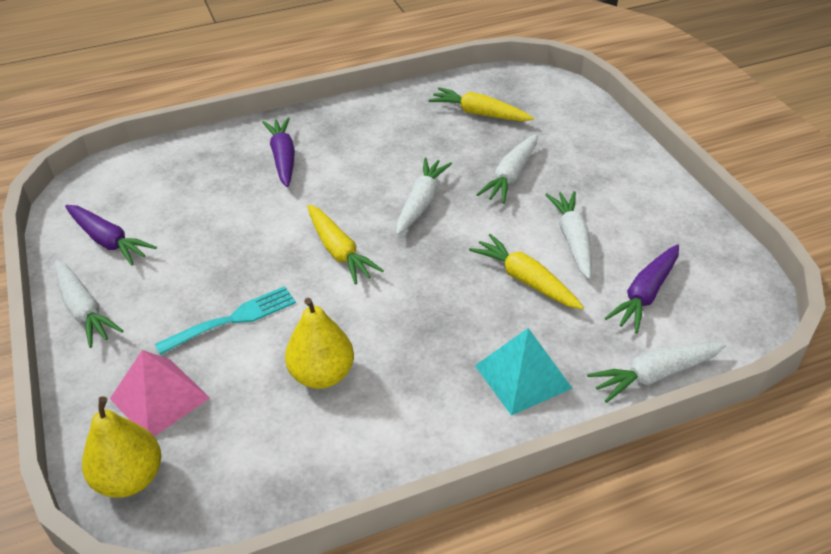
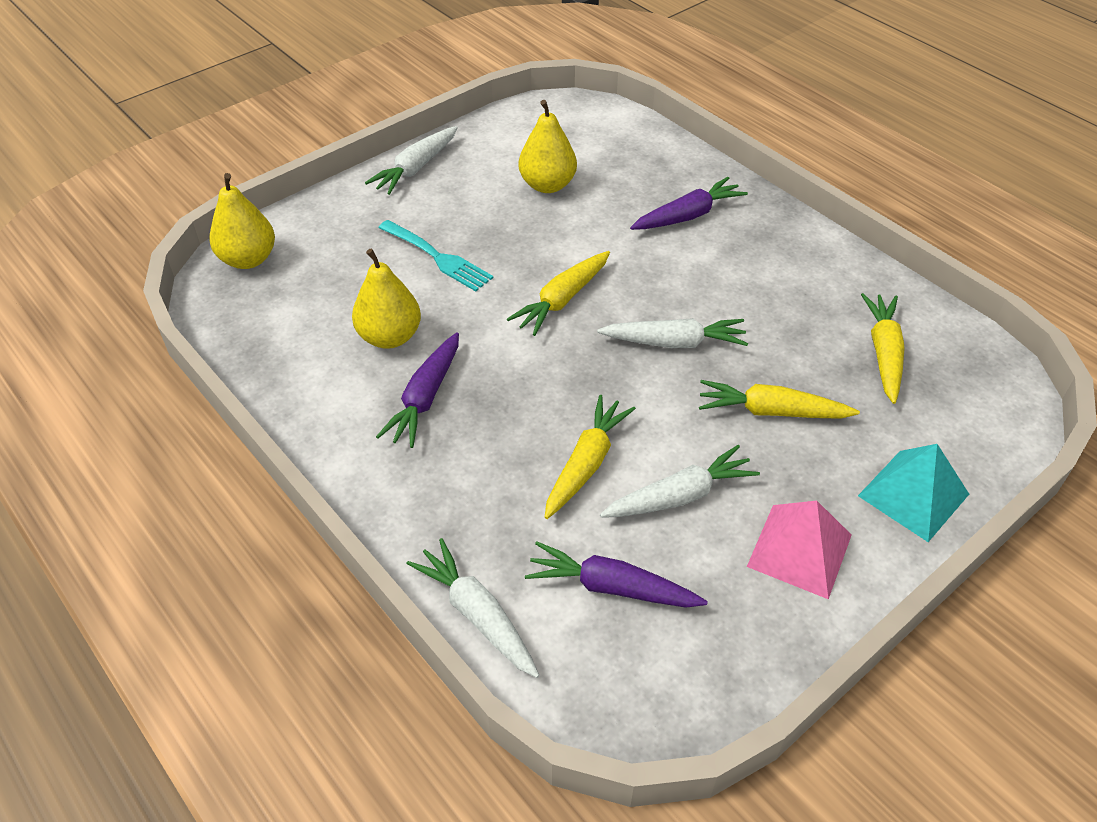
camera: 70 degrees right, 5 degrees up
purple carrot [65,205,157,265] -> purple carrot moved to [376,332,459,448]
pink pyramid [110,350,210,436] -> pink pyramid moved to [747,501,852,599]
turquoise pyramid [475,328,573,416] -> turquoise pyramid moved to [858,444,969,542]
white carrot [476,134,537,204] -> yellow carrot [699,380,860,419]
none -> yellow pear [519,100,577,193]

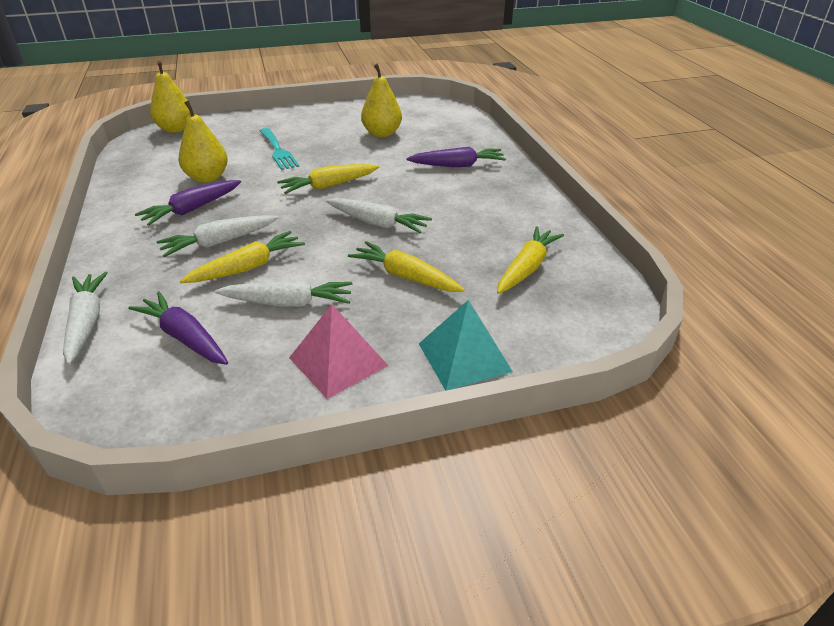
camera: 25 degrees right, 10 degrees down
white carrot [365,126,458,195] -> white carrot moved to [156,215,278,257]

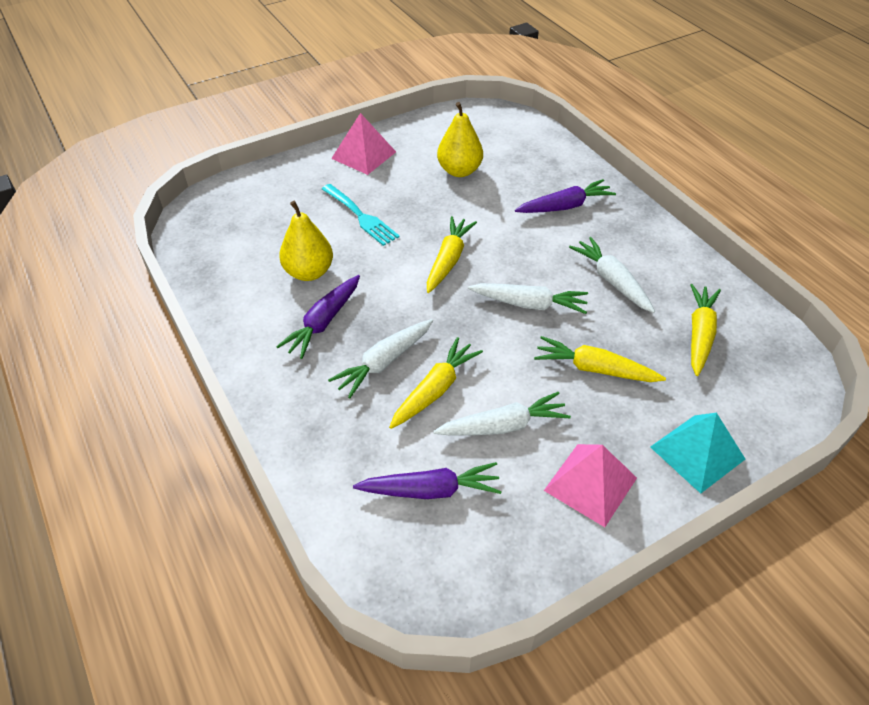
camera: 15 degrees left, 10 degrees up
white carrot [63,272,108,365] -> white carrot moved to [569,237,655,313]
purple carrot [128,291,228,365] -> purple carrot turned 150 degrees clockwise [353,462,502,499]
yellow pear [150,60,193,133] -> none
yellow carrot [277,164,379,194] -> yellow carrot turned 150 degrees clockwise [427,216,477,293]
none -> pink pyramid [331,113,396,175]

